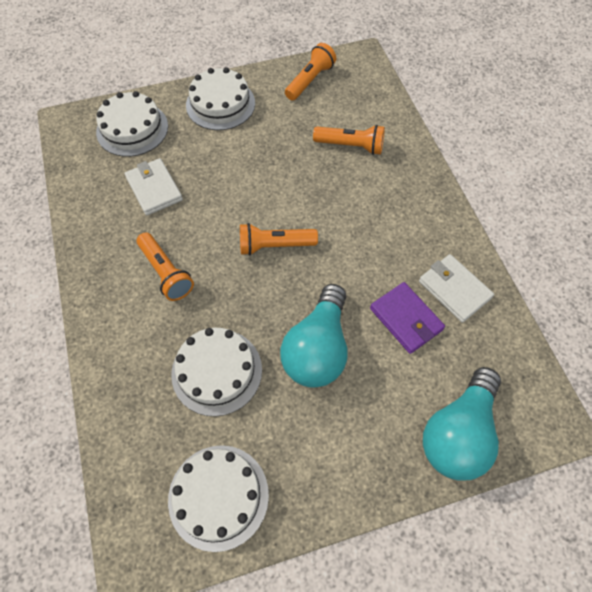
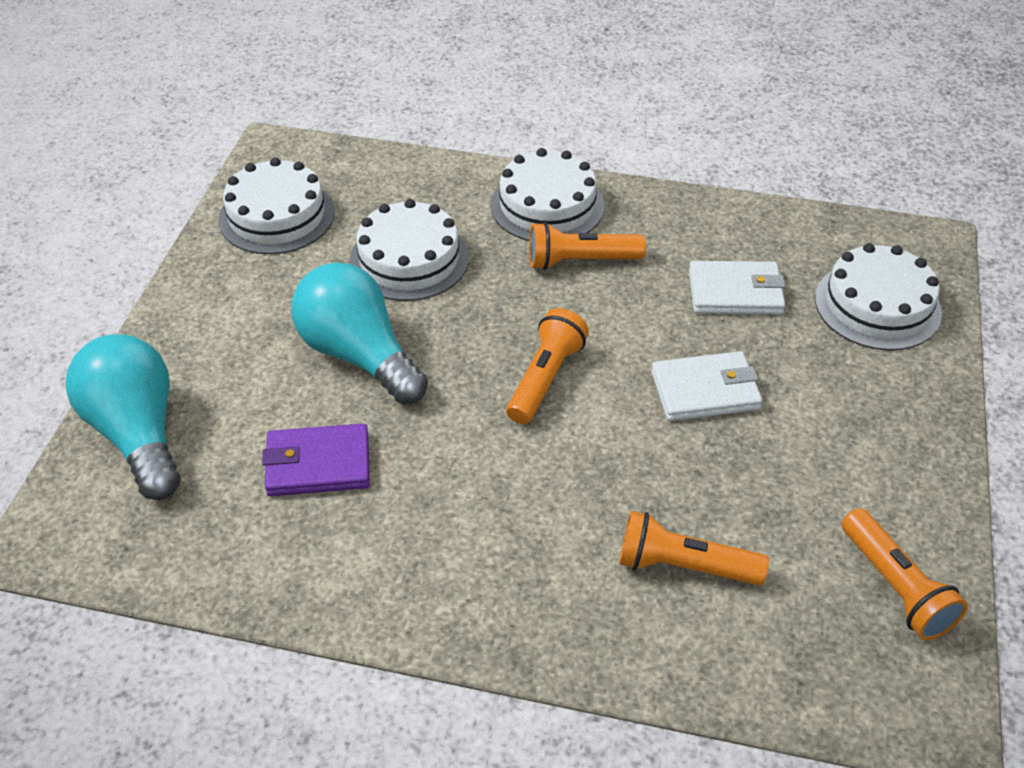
camera: 120 degrees right, 15 degrees down
white cake [186,67,255,130] -> white cake moved to [490,148,605,241]
orange flashlight [313,125,385,155] -> orange flashlight turned 60 degrees clockwise [619,511,769,585]
white wallet [419,254,494,323] -> white wallet moved to [651,351,762,421]

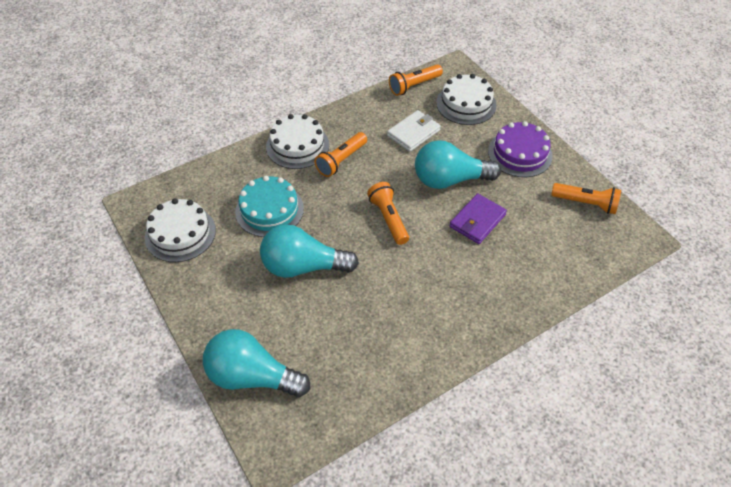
camera: 45 degrees left, 5 degrees up
purple wallet [262,423,370,496] -> purple wallet moved to [450,193,507,244]
white cake [349,199,469,301] -> turquoise cake [235,176,304,237]
orange flashlight [619,511,769,585] -> orange flashlight moved to [389,64,443,96]
white wallet [651,351,762,421] -> turquoise light bulb [415,140,501,189]
none -> purple cake [488,121,553,177]

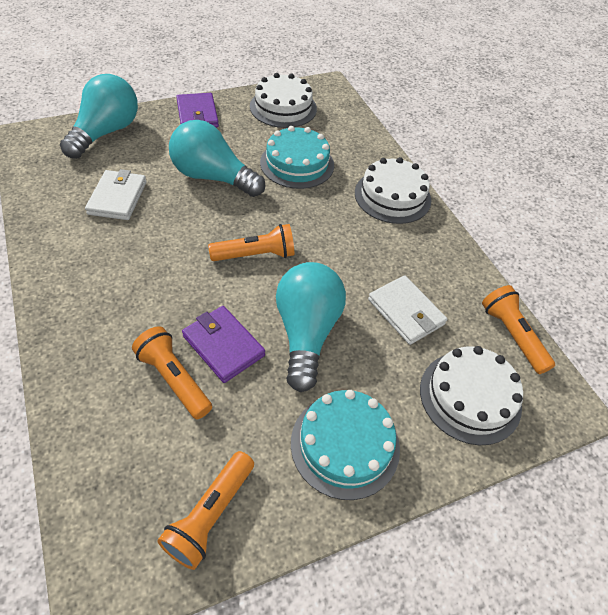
camera: 95 degrees right, 0 degrees up
turquoise light bulb [260,224,359,278] -> turquoise light bulb turned 75 degrees counterclockwise [169,120,266,197]
orange flashlight [314,132,367,177] -> orange flashlight moved to [132,326,212,419]
purple cake [488,121,553,177] -> turquoise cake [291,390,400,500]
none -> white wallet [85,169,147,220]
none -> purple wallet [176,93,219,128]

